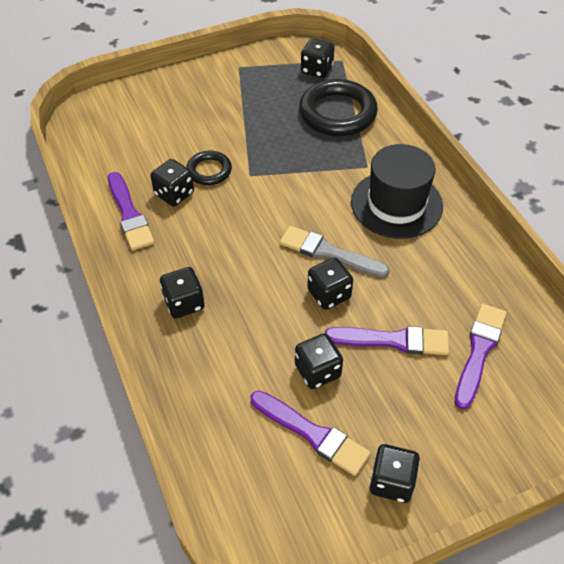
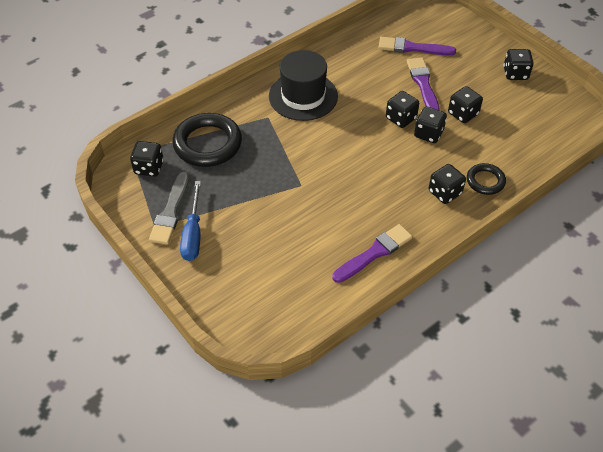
camera: 105 degrees left, 0 degrees up
black dice [150,159,194,206] -> black dice moved to [414,106,447,143]
black ring [186,151,232,185] -> black ring moved to [467,163,506,195]
purple brush [251,391,370,476] -> none
grey brush [280,226,390,278] -> grey brush moved to [149,172,189,245]
none -> blue screwdriver [180,181,201,261]

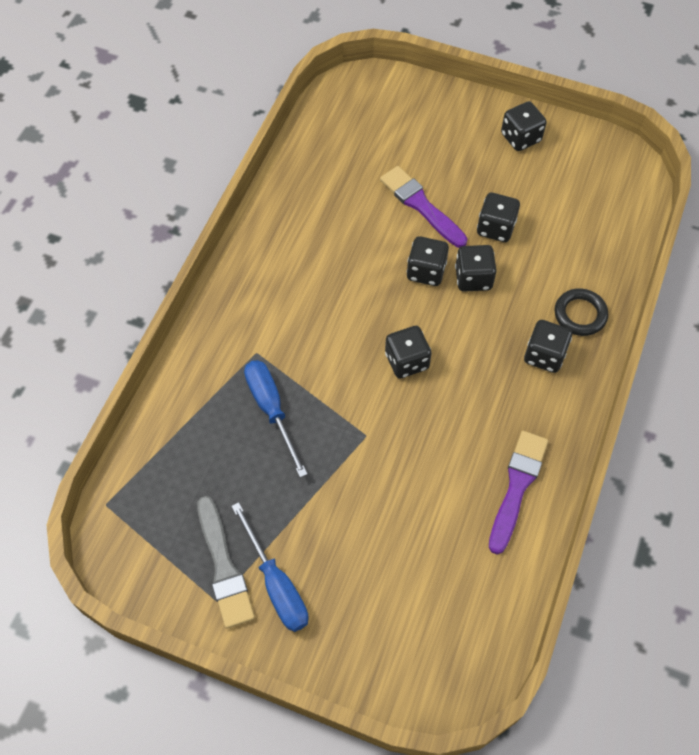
camera: 30 degrees left, 10 degrees up
black dice [130,141,164,177] -> black dice moved to [385,326,432,379]
black ring [173,113,242,167] -> none
black hat [269,50,338,121] -> none
purple brush [379,37,456,55] -> none
none -> blue screwdriver [244,360,307,477]

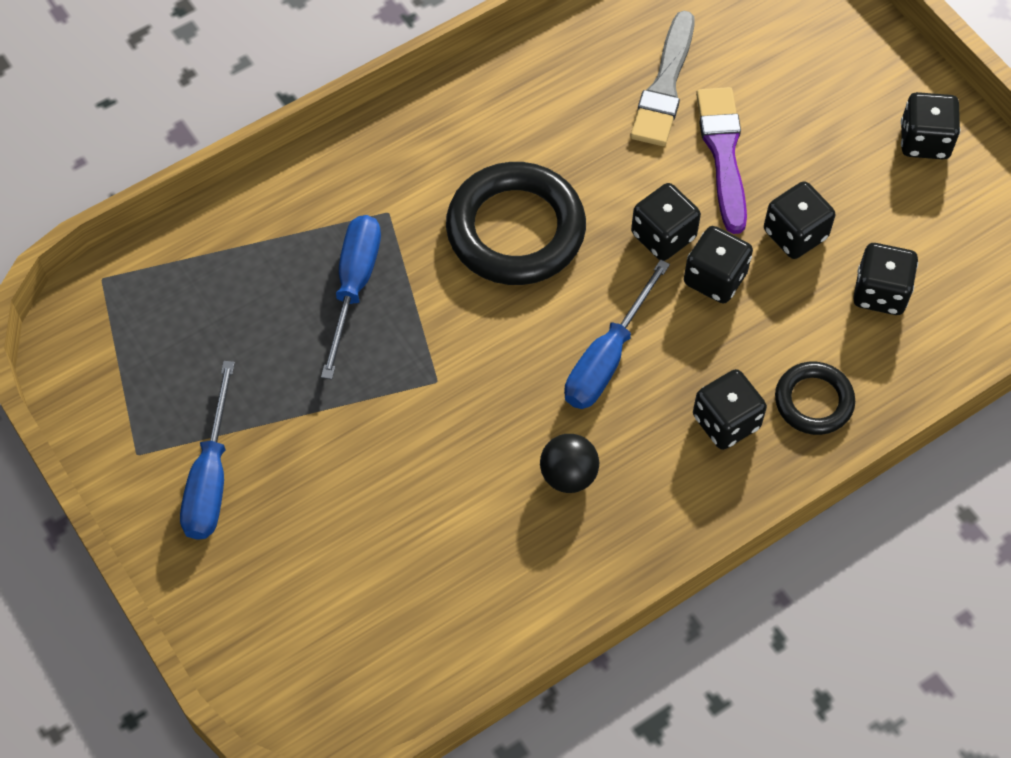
camera: 35 degrees right, 0 degrees up
grey brush [197,496,255,629] -> grey brush moved to [630,11,695,146]
black dice [385,326,432,379] -> black dice moved to [853,243,918,315]
purple brush [489,431,548,554] -> none
none -> black ring [446,162,586,285]
none -> black ball [540,434,599,493]
none -> blue screwdriver [564,259,670,409]

